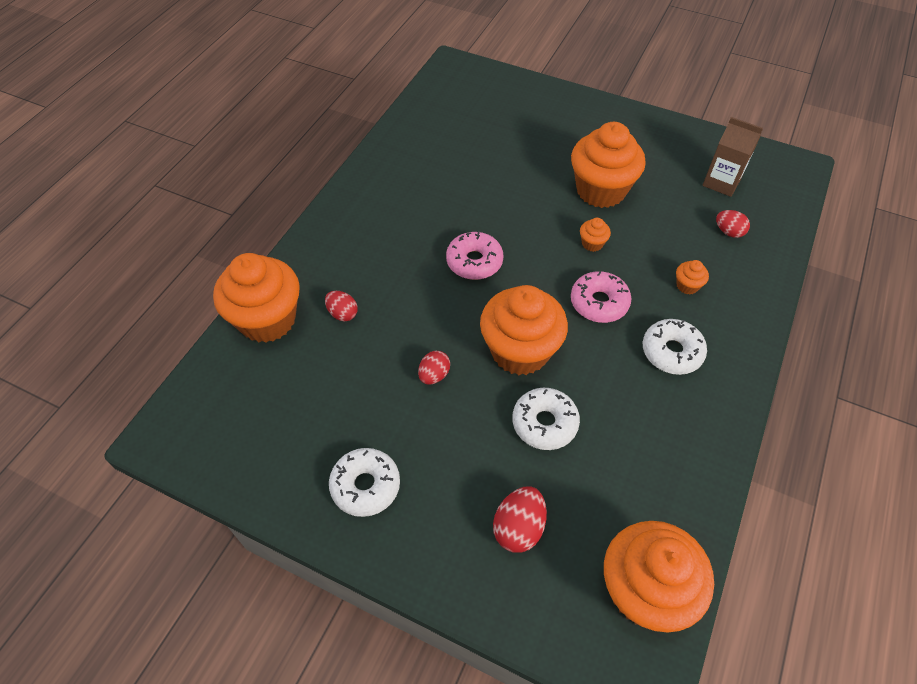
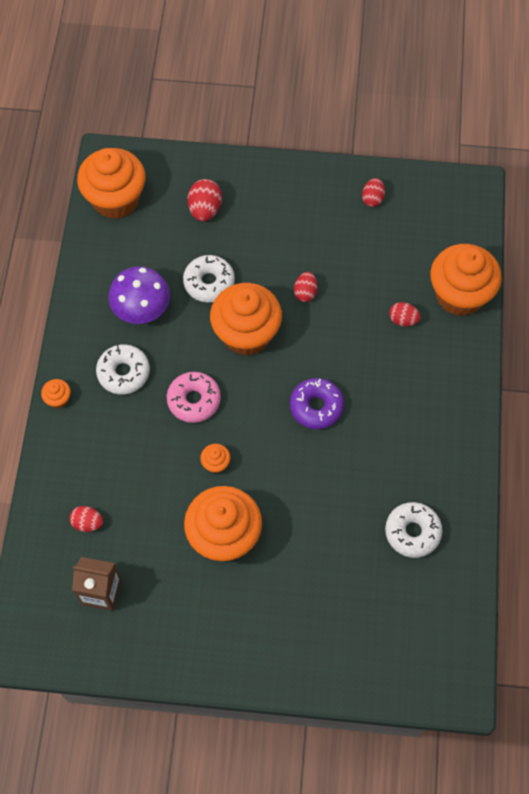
camera: 160 degrees right, 10 degrees up
white donut [329,448,400,517] -> white donut moved to [385,502,443,558]
pink donut [446,231,504,280] -> purple donut [290,378,344,429]
orange cupcake [676,260,709,294] -> orange cupcake moved to [41,379,71,409]
none -> purple mushroom [108,266,170,324]
none -> red egg [362,178,385,207]

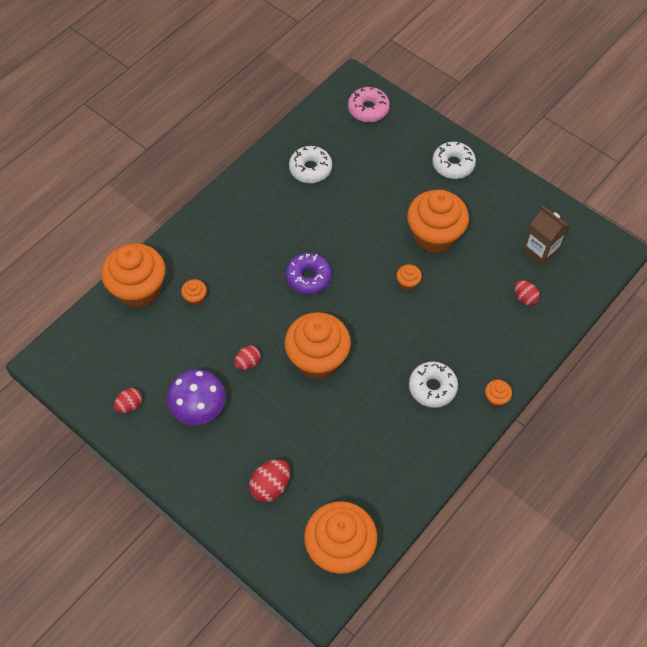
camera: 145 degrees left, 5 degrees down
purple mushroom [108,266,170,324] -> purple mushroom moved to [167,369,226,425]
pink donut [167,372,221,423] -> pink donut moved to [348,87,390,122]
white donut [183,255,235,302] -> white donut moved to [432,142,476,179]
red egg [389,302,421,326] -> orange cupcake [181,279,207,305]

